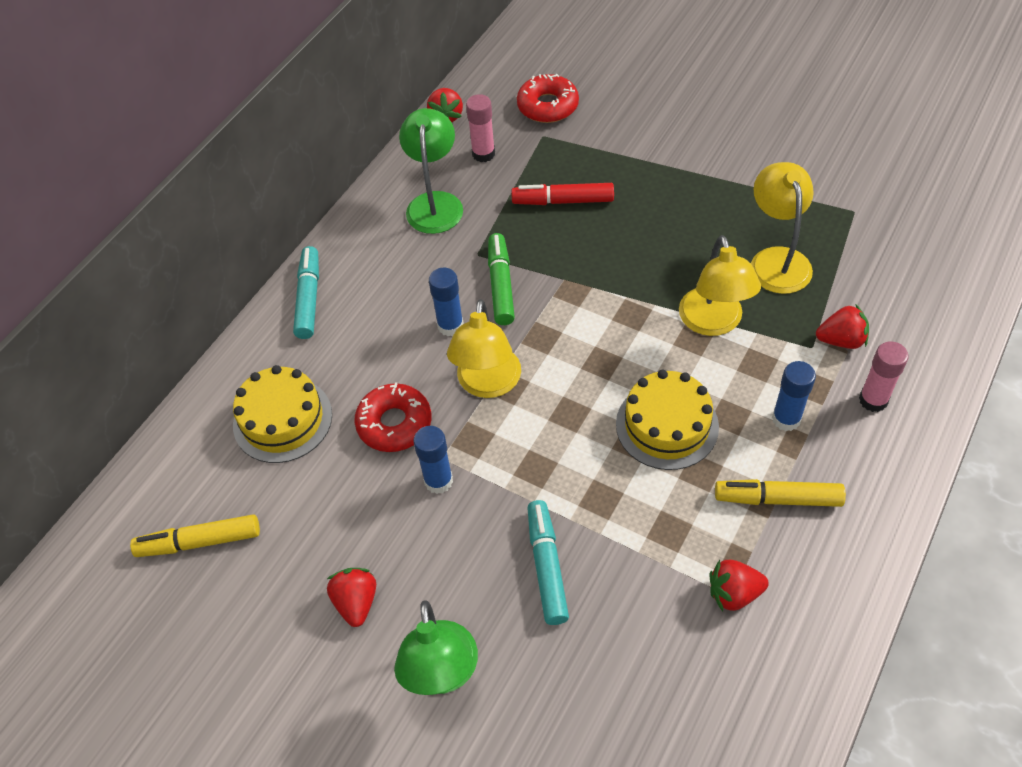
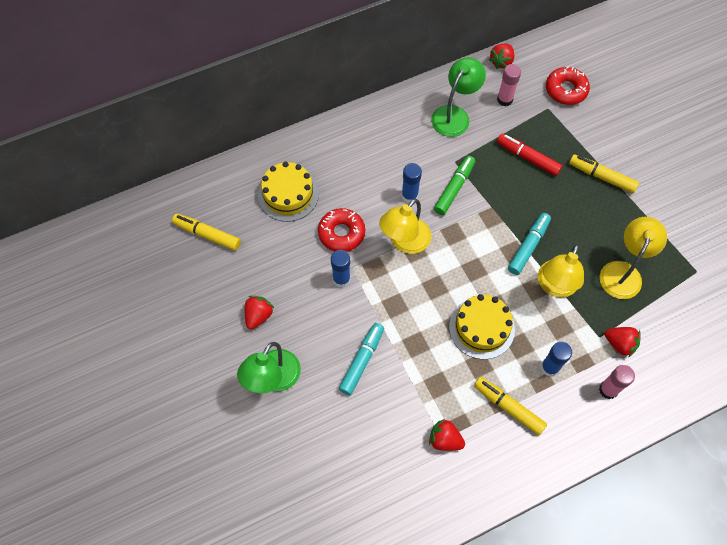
camera: 30 degrees right, 10 degrees up
turquoise marker [293,246,319,339] -> turquoise marker moved to [508,213,551,275]
none -> yellow marker [569,154,639,193]

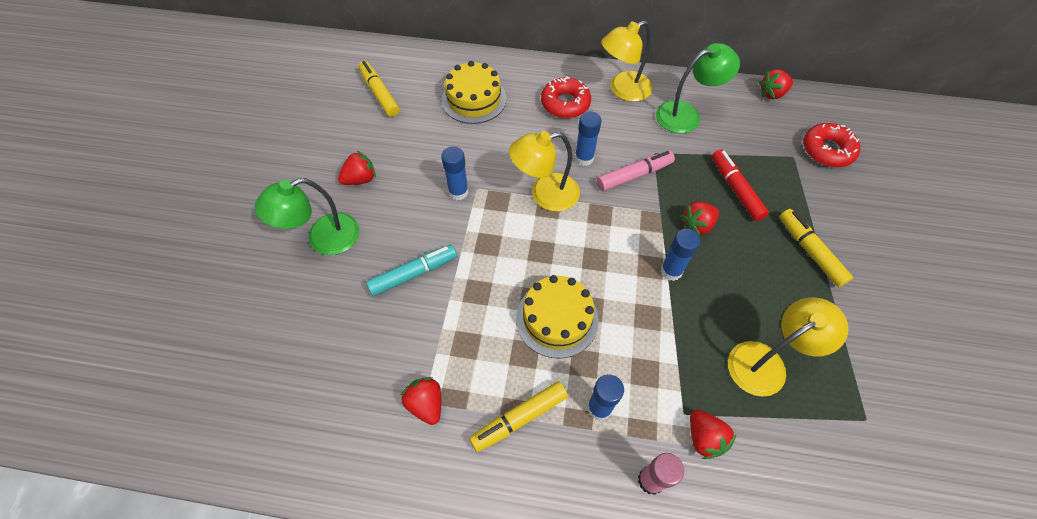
camera: 35 degrees right, 5 degrees down
red donut [318,208,365,252] -> red donut moved to [541,76,591,118]
green marker [434,156,475,215] -> pink marker [597,151,675,191]
yellow marker [474,377,547,435] -> yellow marker turned 105 degrees counterclockwise [469,381,568,452]
pink glue stick [497,64,521,106] -> none
turquoise marker [508,213,551,275] -> blue glue stick [661,229,700,281]
yellow lamp [538,244,584,298] -> yellow lamp moved to [601,21,653,102]
none -> red strawberry [681,202,719,237]

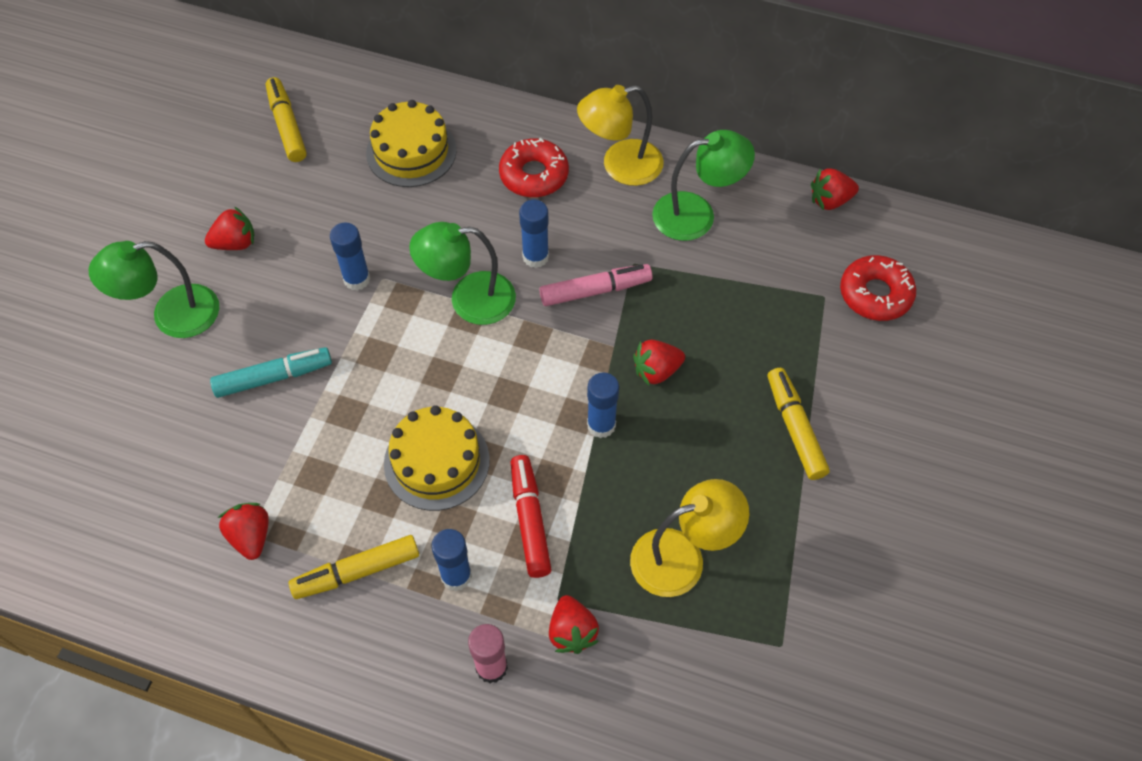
camera: 10 degrees right, 0 degrees up
yellow lamp [509,131,580,212] -> green lamp [409,222,516,325]
red marker [712,149,769,221] -> red marker moved to [511,455,552,578]

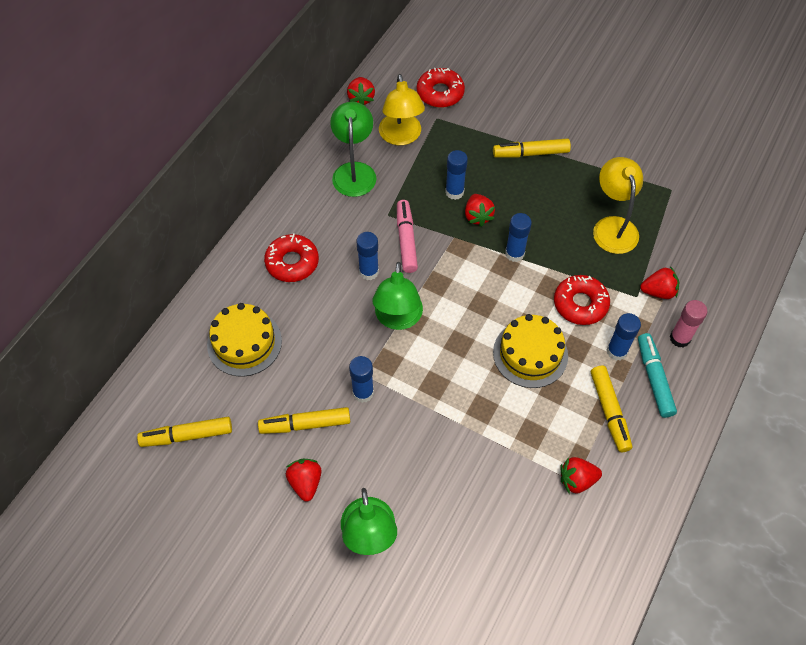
camera: 80 degrees left, 0 degrees up
turquoise marker [210,347,332,398] -> turquoise marker moved to [638,333,677,418]
red marker [511,455,552,578] -> red donut [554,275,610,325]
yellow lamp [577,85,664,186] -> yellow lamp moved to [379,74,425,145]
none -> yellow marker [258,407,350,434]
none -> blue glue stick [445,150,468,200]

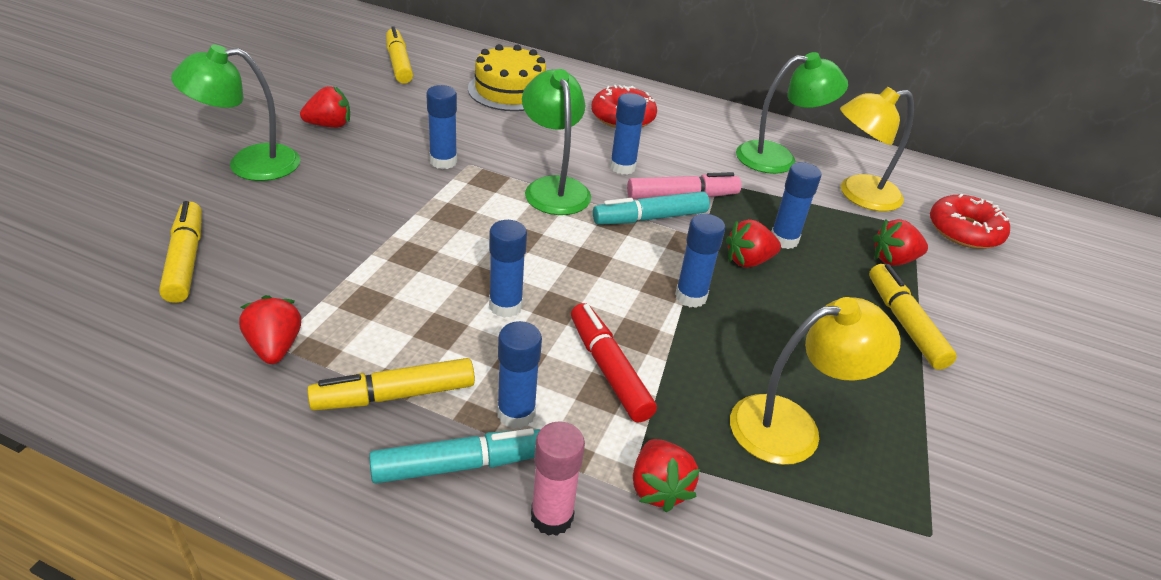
camera: 80 degrees right, 20 degrees down
yellow marker [258,407,350,434] -> yellow marker moved to [159,201,202,303]
red strawberry [347,77,375,105] -> red strawberry moved to [873,219,928,266]
green lamp [373,262,423,330] -> green lamp turned 75 degrees clockwise [522,69,591,215]
yellow cake [493,314,568,388] -> blue glue stick [489,220,527,318]
red donut [554,275,610,325] -> red marker [571,303,657,423]
none -> turquoise marker [593,191,710,225]

